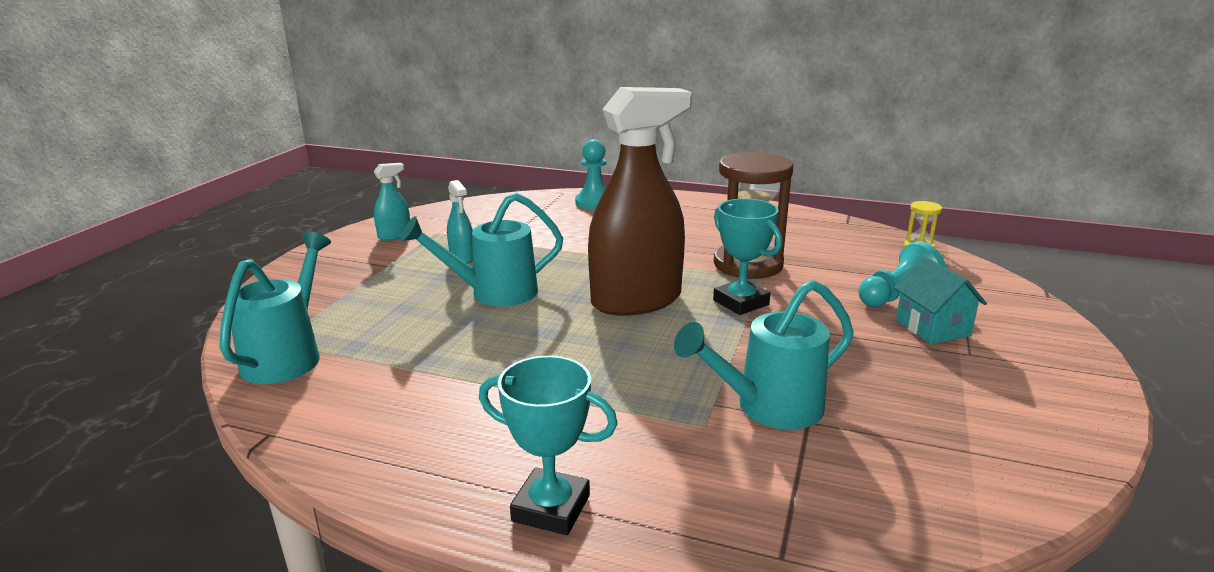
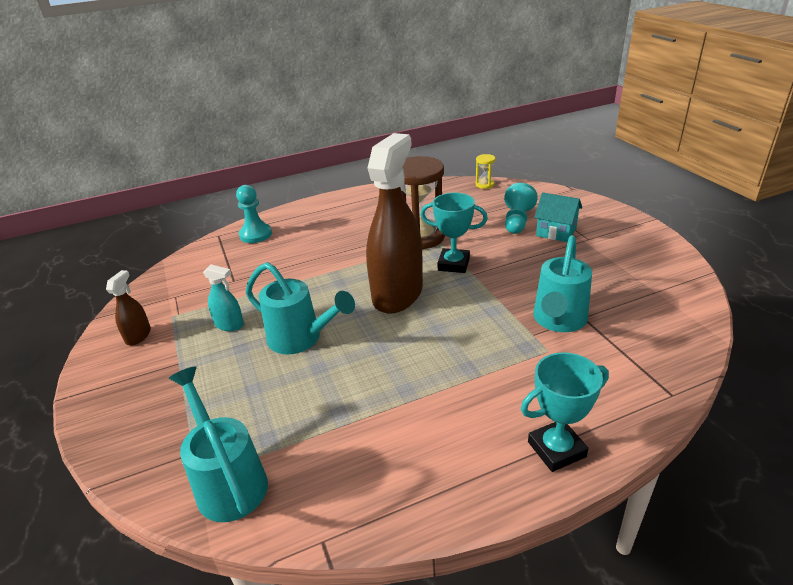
camera: 40 degrees left, 10 degrees up
turquoise spray bottle [374,163,410,241] -> brown spray bottle [106,270,151,346]
turquoise watering can [400,193,563,306] -> turquoise watering can turned 90 degrees counterclockwise [245,262,355,355]

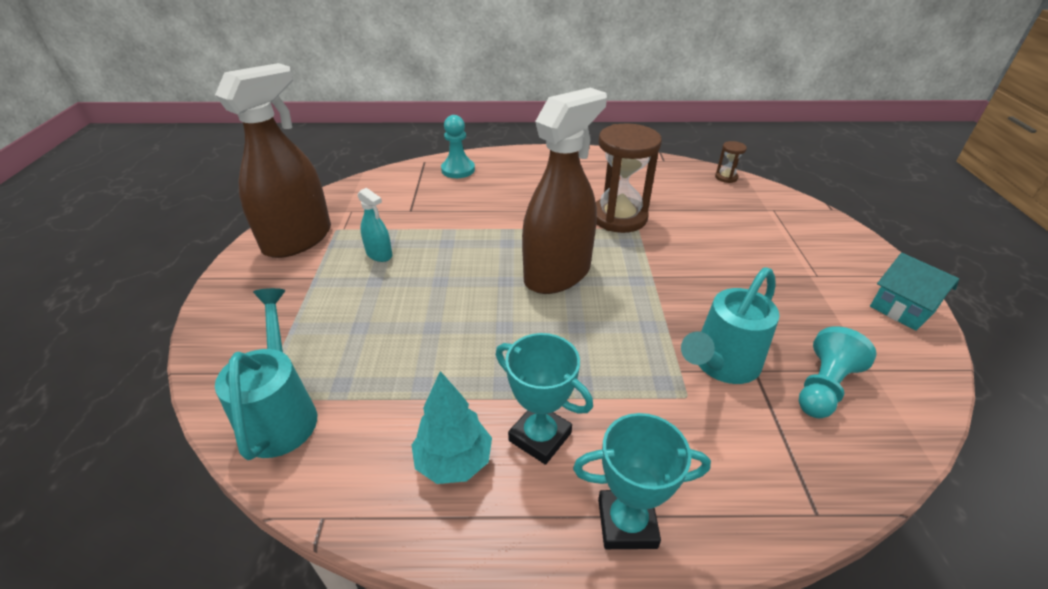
camera: 20 degrees right, 5 degrees up
brown spray bottle [106,270,151,346] -> brown spray bottle [215,63,331,258], size x2.35
turquoise watering can [245,262,355,355] -> none
turquoise trophy [421,193,488,273] -> turquoise trophy moved to [496,333,593,465]
yellow hourglass [476,154,495,189] -> brown hourglass [715,141,747,183]
turquoise pawn [504,183,538,234] -> turquoise pawn moved to [799,326,877,418]
turquoise house [534,192,582,242] -> turquoise house moved to [870,253,959,331]
none -> turquoise tree [411,371,492,484]

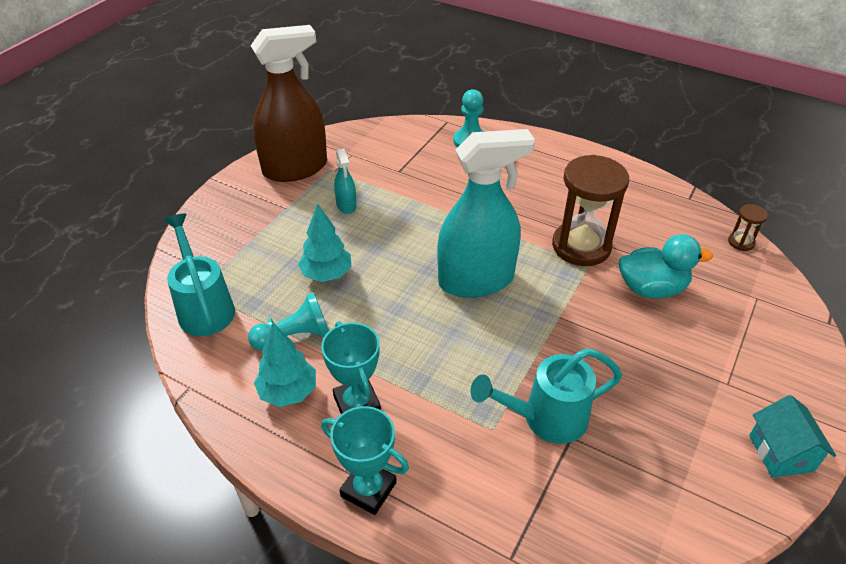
camera: 30 degrees right, 5 degrees up
turquoise watering can [215,288,317,460] -> turquoise watering can turned 45 degrees counterclockwise [163,214,235,336]
brown spray bottle [522,88,607,294] -> turquoise spray bottle [437,129,535,298]
turquoise pawn [799,326,877,418] -> turquoise pawn moved to [248,292,329,351]
none -> turquoise tree [298,203,352,282]
none -> turquoise duck [619,234,713,299]

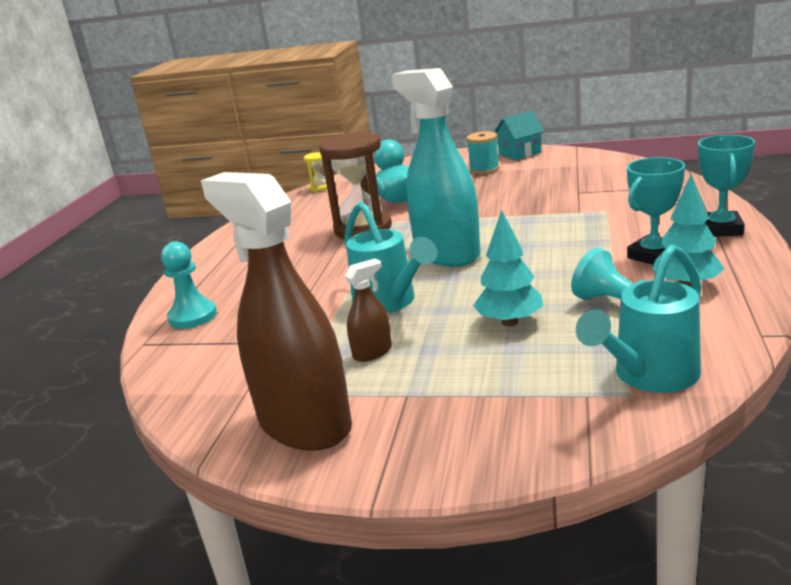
camera: 105 degrees left, 20 degrees down
turquoise spray bottle [334,149,357,214] -> brown spray bottle [345,259,392,362]
turquoise watering can [471,348,622,444] -> turquoise watering can moved to [344,201,437,313]
brown hourglass [728,204,768,251] -> yellow hourglass [304,152,327,191]
none -> turquoise spool [466,131,500,174]

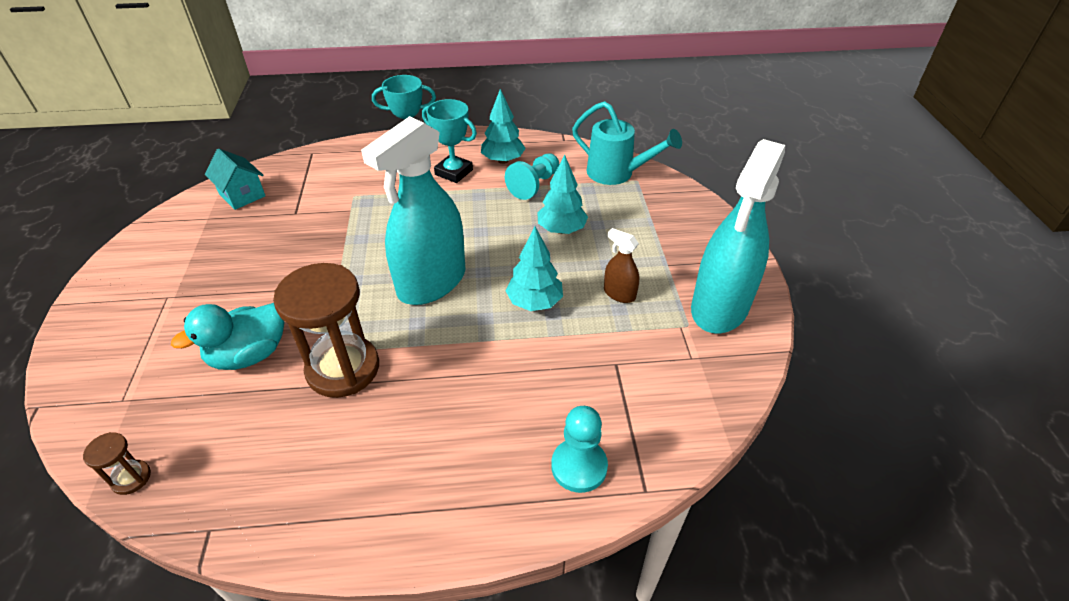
camera: 110 degrees left, 20 degrees up
brown spray bottle [201,172,352,451] -> turquoise spray bottle [691,139,785,333]
yellow hourglass [304,152,327,191] -> brown hourglass [83,432,151,495]
turquoise watering can [344,201,437,313] -> turquoise tree [506,226,563,311]
turquoise spool [466,131,500,174] -> none
turquoise house [494,111,545,160] -> turquoise house moved to [205,149,265,210]

